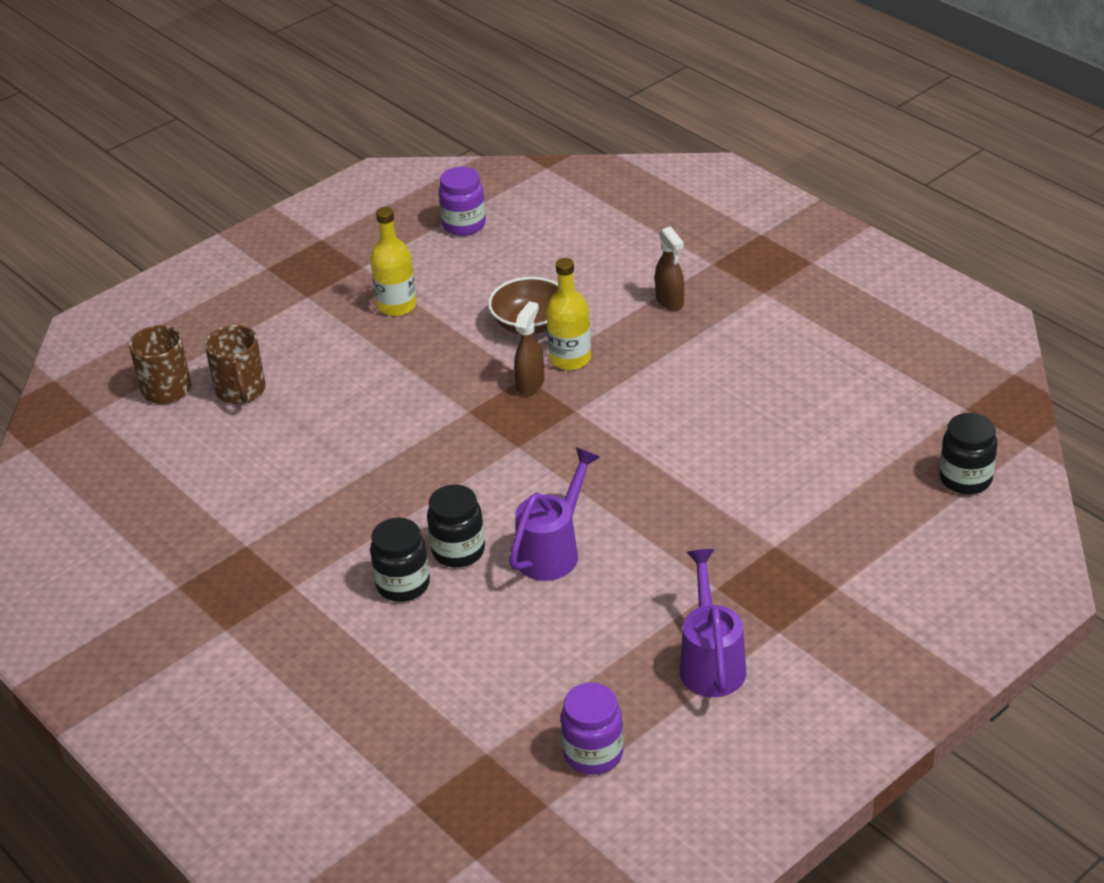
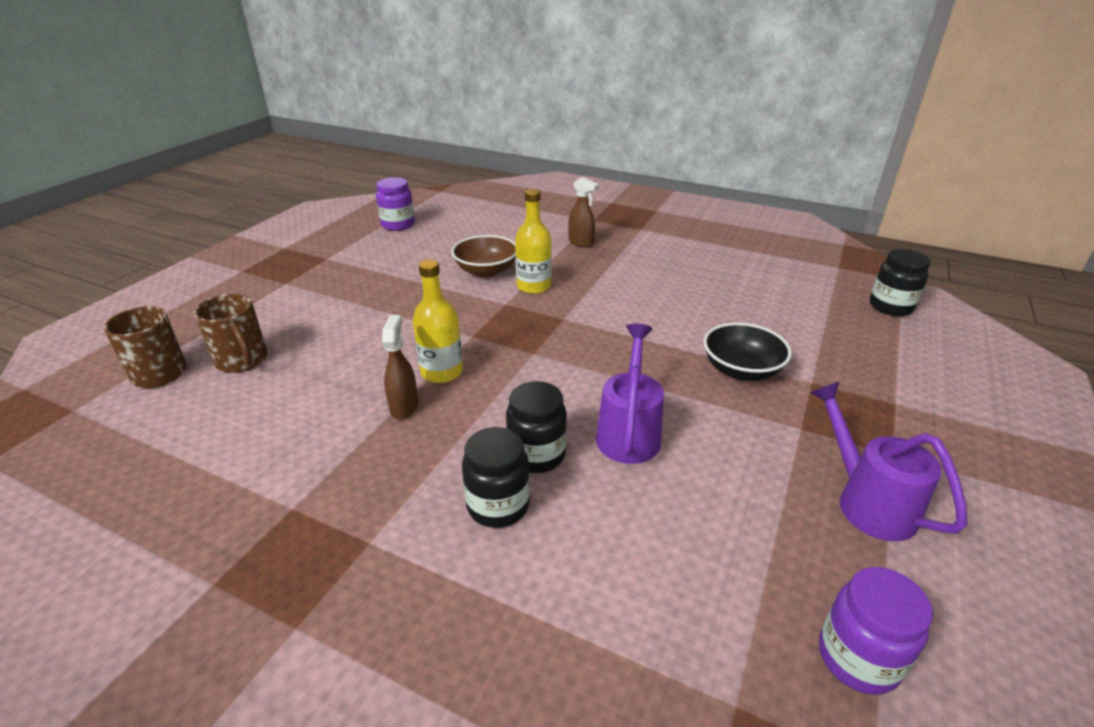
camera: 25 degrees left, 5 degrees down
yellow bottle [370,207,417,316] -> yellow bottle moved to [413,260,463,383]
brown spray bottle [514,301,544,395] -> brown spray bottle moved to [382,315,418,419]
none -> black bowl [703,323,792,381]

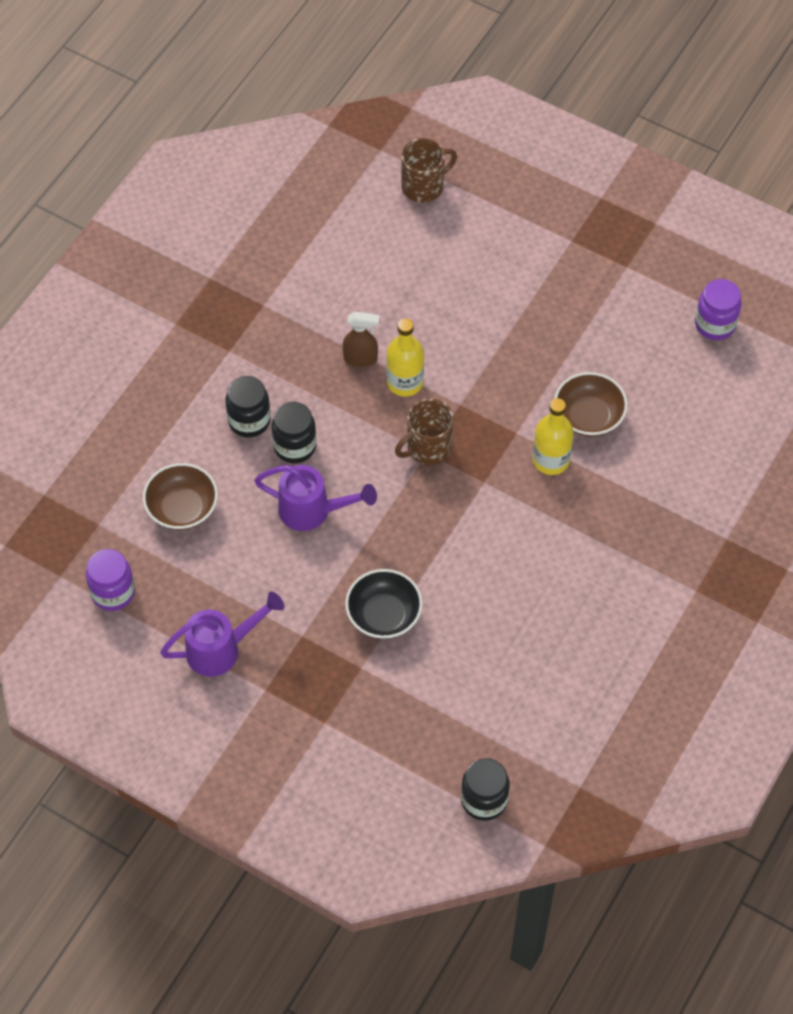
camera: 95 degrees right, 25 degrees up
brown mug [194,294,267,373] -> brown mug moved to [395,399,454,465]
brown spray bottle [568,177,599,248] -> none
none -> brown bowl [143,463,218,530]

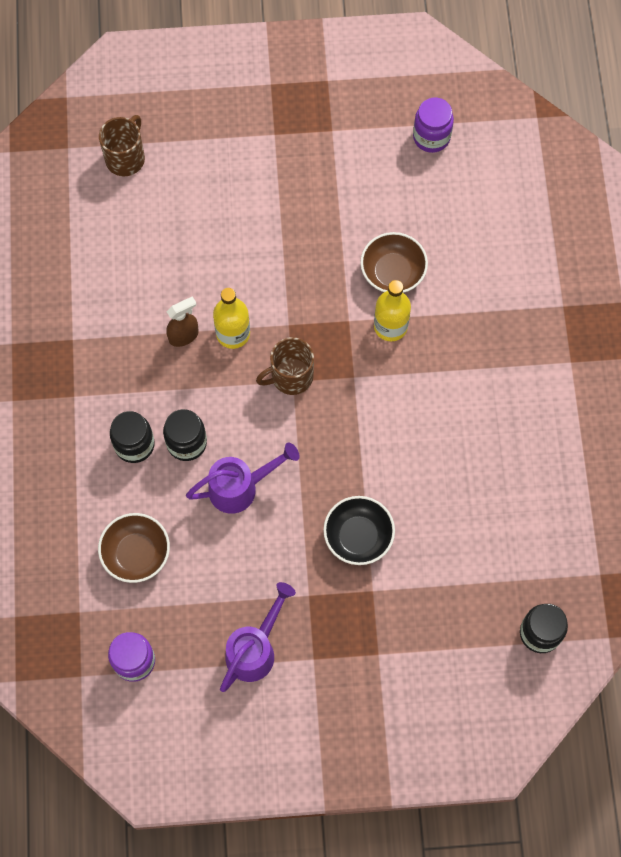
camera: 35 degrees left, 10 degrees up
brown mug [395,399,454,465] -> brown mug turned 45 degrees clockwise [256,337,314,395]

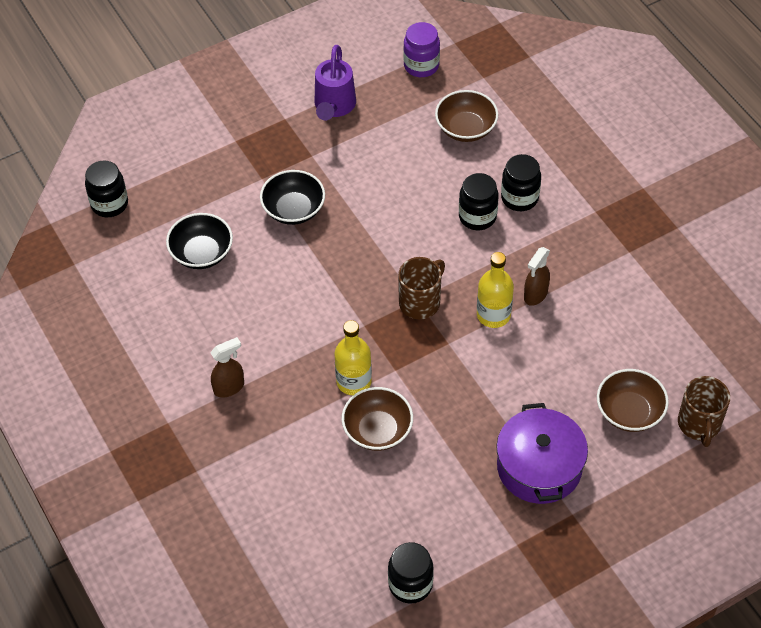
camera: 155 degrees right, 15 degrees down
purple watering can [186,443,300,514] -> none
purple jar [413,98,454,153] -> black jar [388,542,434,604]
none -> black bowl [166,213,233,269]
none -> brown spray bottle [210,337,244,398]
none -> purple pot [496,403,588,504]
none -> brown bowl [597,369,669,432]

